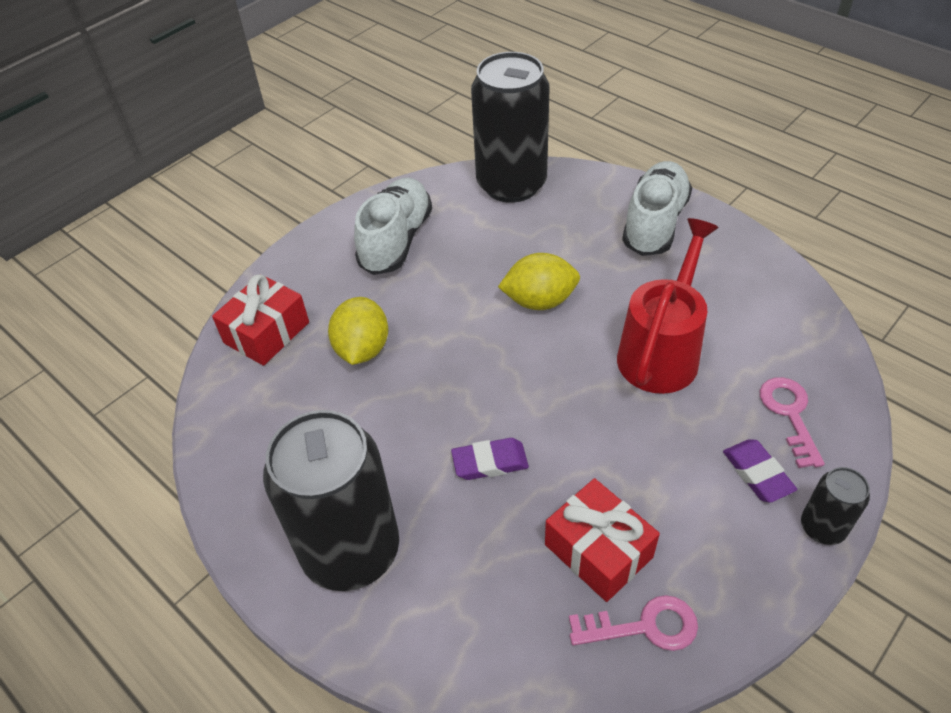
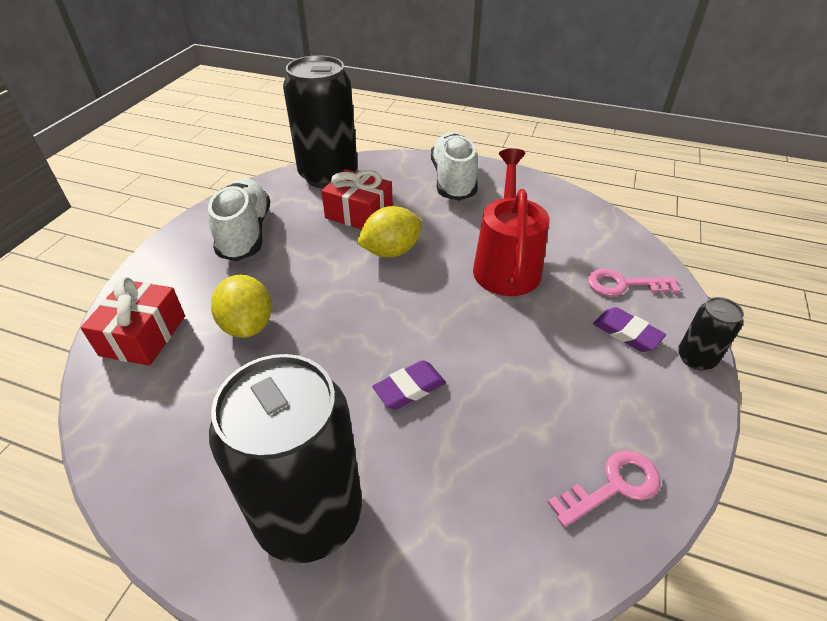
camera: 25 degrees left, 5 degrees down
red gift [545,478,660,602] -> red gift moved to [321,169,393,229]
pink key [760,377,825,468] -> pink key turned 60 degrees counterclockwise [587,269,680,296]

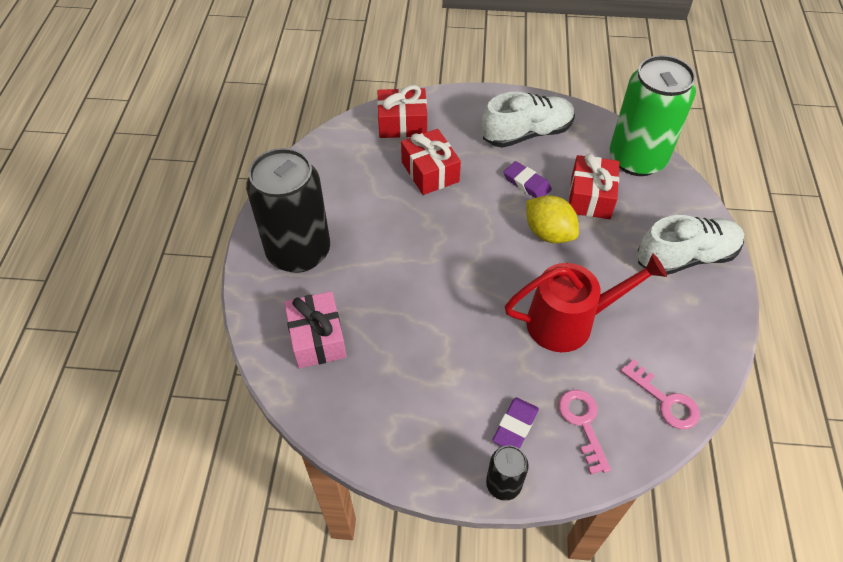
camera: 75 degrees right, 10 degrees up
yellow lemon [211,275,272,338] -> red gift [401,129,461,195]
black can [283,55,358,189] -> green can [610,55,696,176]
purple eraser [372,360,446,410] -> purple eraser moved to [504,161,552,198]
pink key [547,450,661,527] -> pink key moved to [620,359,700,429]
none -> pink gift [284,291,347,368]

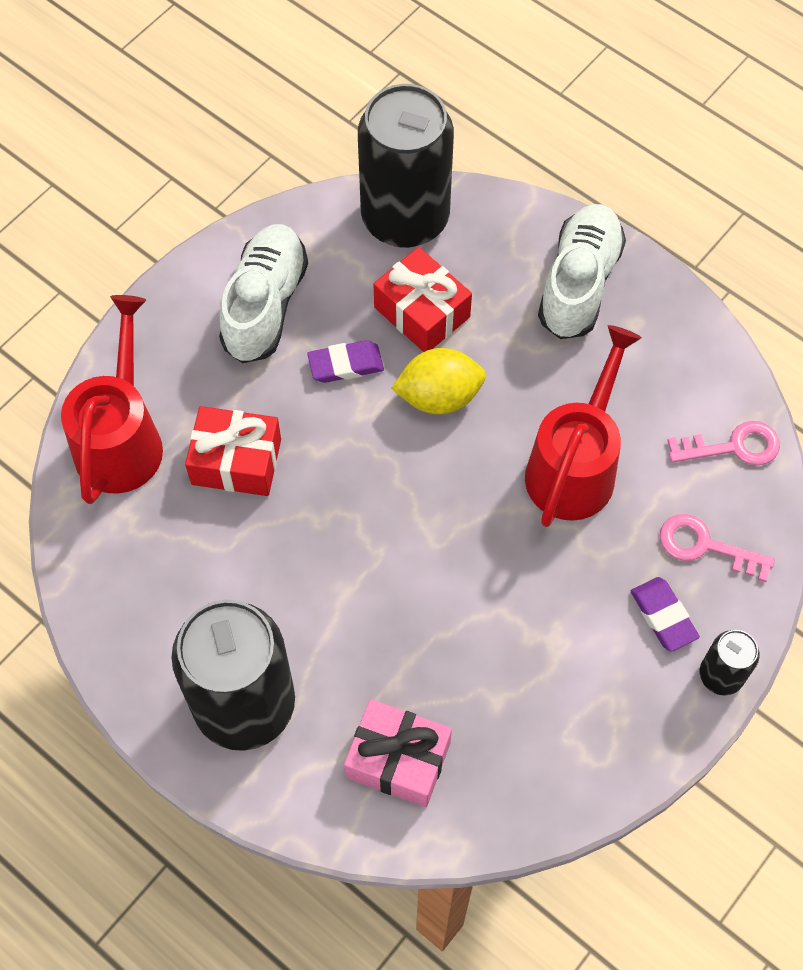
camera: 55 degrees left, 10 degrees up
red gift [377,85,427,138] -> red watering can [61,295,163,504]
green can [610,55,696,176] -> black can [358,84,454,248]

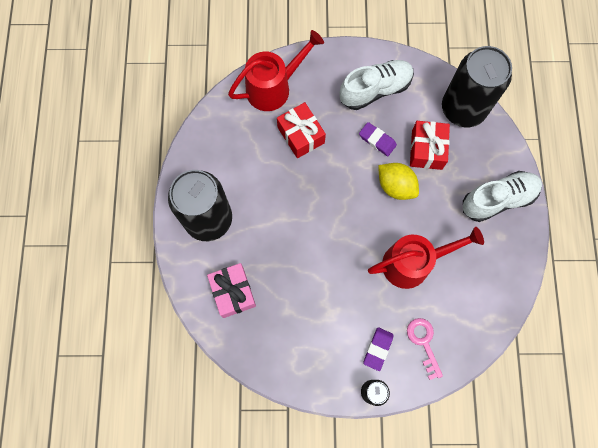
camera: 50 degrees right, 10 degrees up
pink key [667,421,780,466] -> none

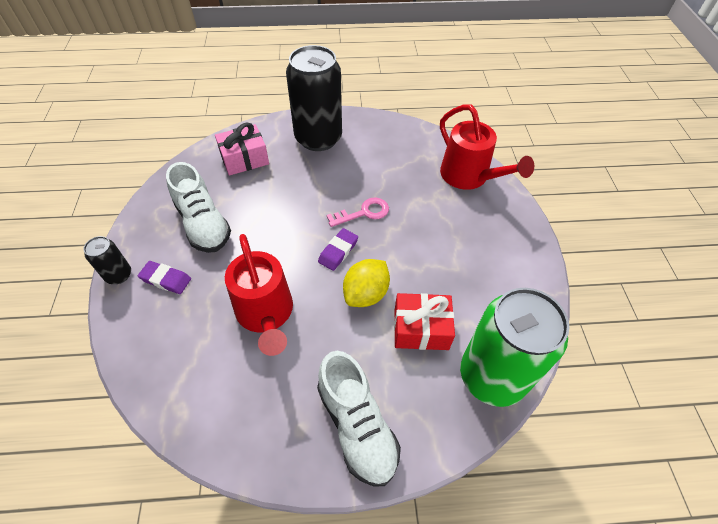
camera: 85 degrees right, 20 degrees down
red gift [277,102,326,158] -> none
white shoe [340,60,414,110] -> white shoe moved to [166,162,231,253]
purple eraser [359,122,397,156] -> purple eraser moved to [318,228,358,271]
pink key [407,318,443,380] -> pink key moved to [326,198,389,227]
black can [442,46,512,127] -> green can [460,288,570,407]

